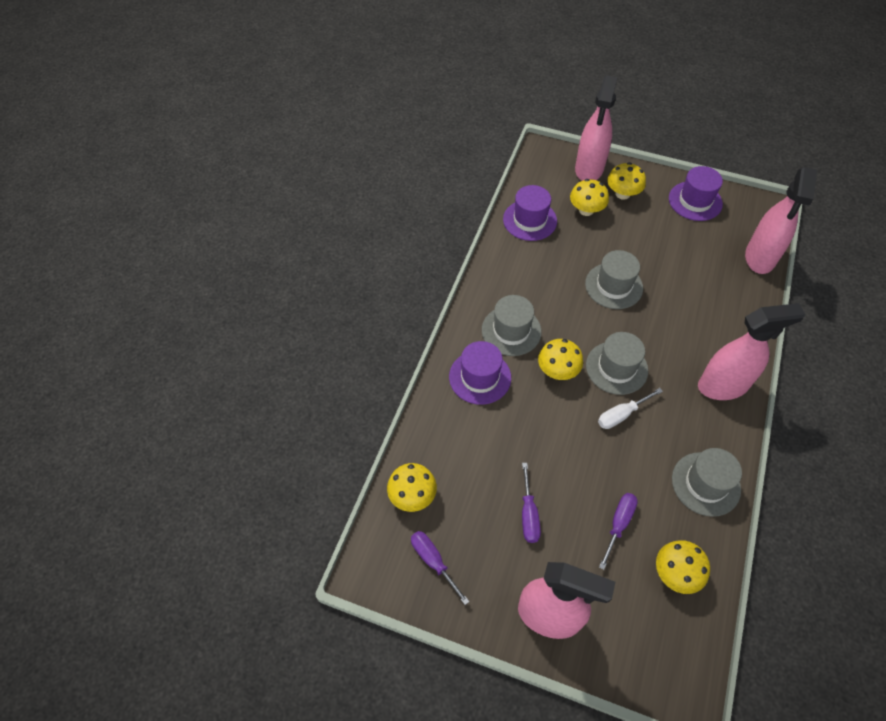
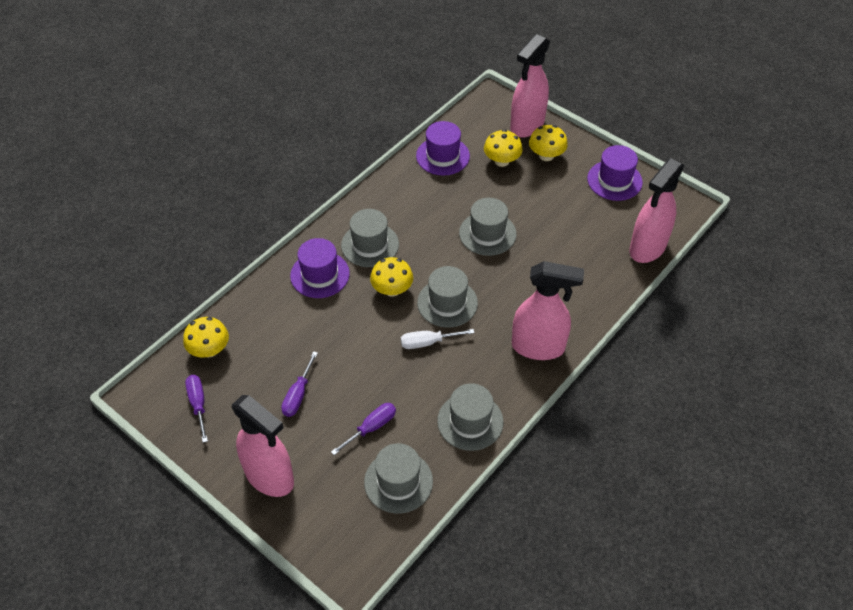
camera: 20 degrees right, 5 degrees down
yellow mushroom [656,540,710,594] -> grey hat [364,443,433,514]

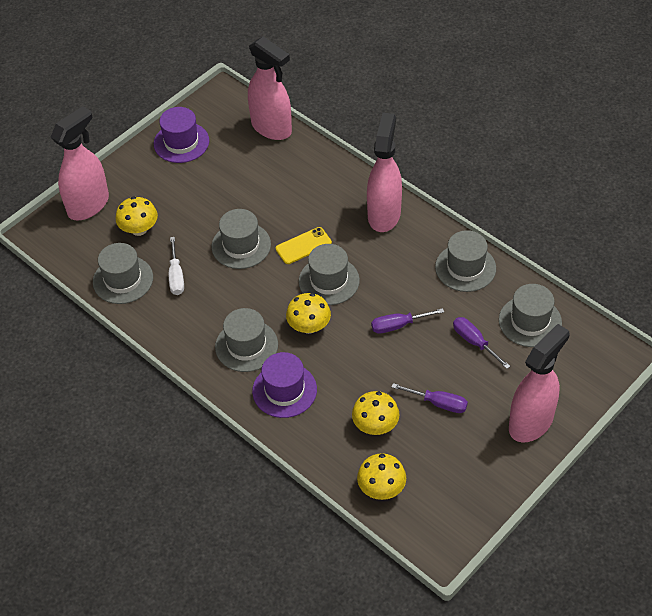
camera: 85 degrees left, 0 degrees up
purple screwdriver [185,375,208,443] -> purple screwdriver moved to [371,308,444,334]
white screwdriver [401,329,474,349] -> white screwdriver moved to [169,237,184,295]
purple hat [416,121,470,176] -> grey hat [93,243,153,304]
pink spray bottle [510,34,550,138] -> pink spray bottle turned 90 degrees counterclockwise [51,106,109,220]
yellow mushroom [529,125,568,161] -> yellow mushroom moved to [352,391,400,435]
none -> yellow phone [276,227,332,264]

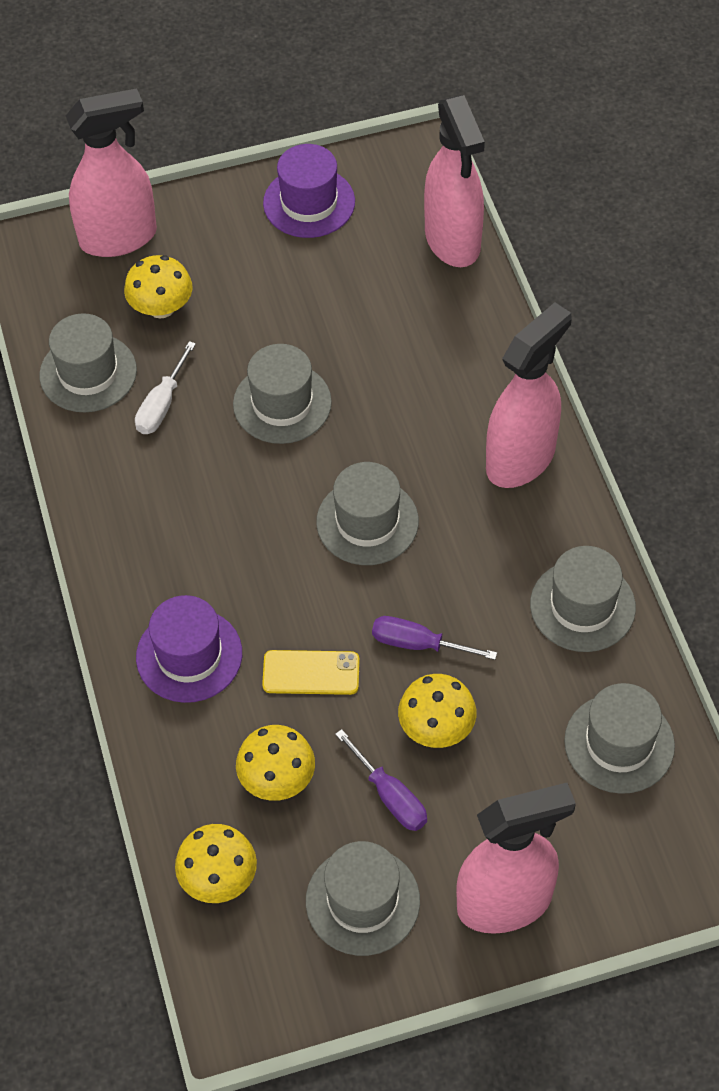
camera: 30 degrees right, 5 degrees up
grey hat [215,308,278,372] -> grey hat moved to [306,841,420,956]
yellow phone [276,227,332,264] -> yellow phone moved to [262,650,359,695]
yellow mushroom [286,293,331,334] -> yellow mushroom moved to [398,674,476,748]
purple screwdriver [453,317,510,369] -> none

